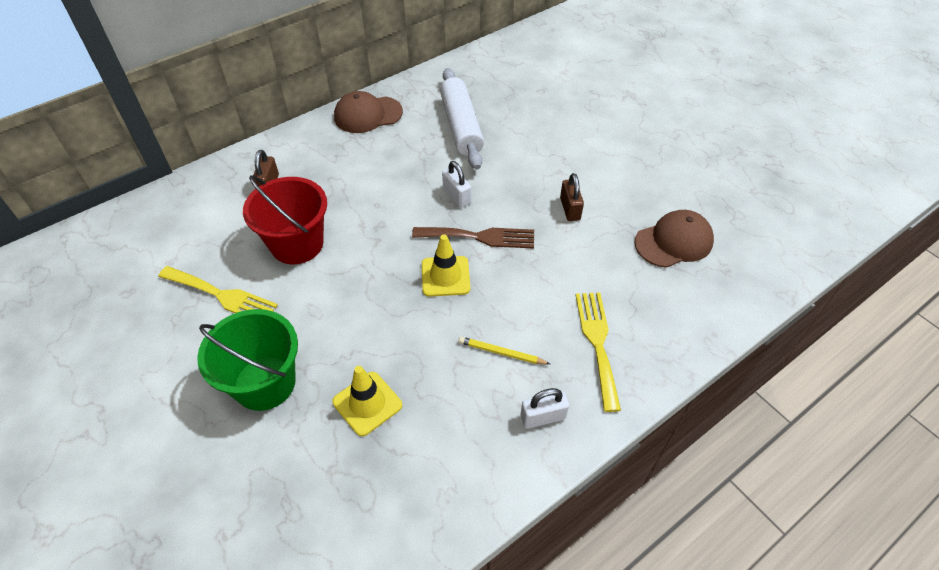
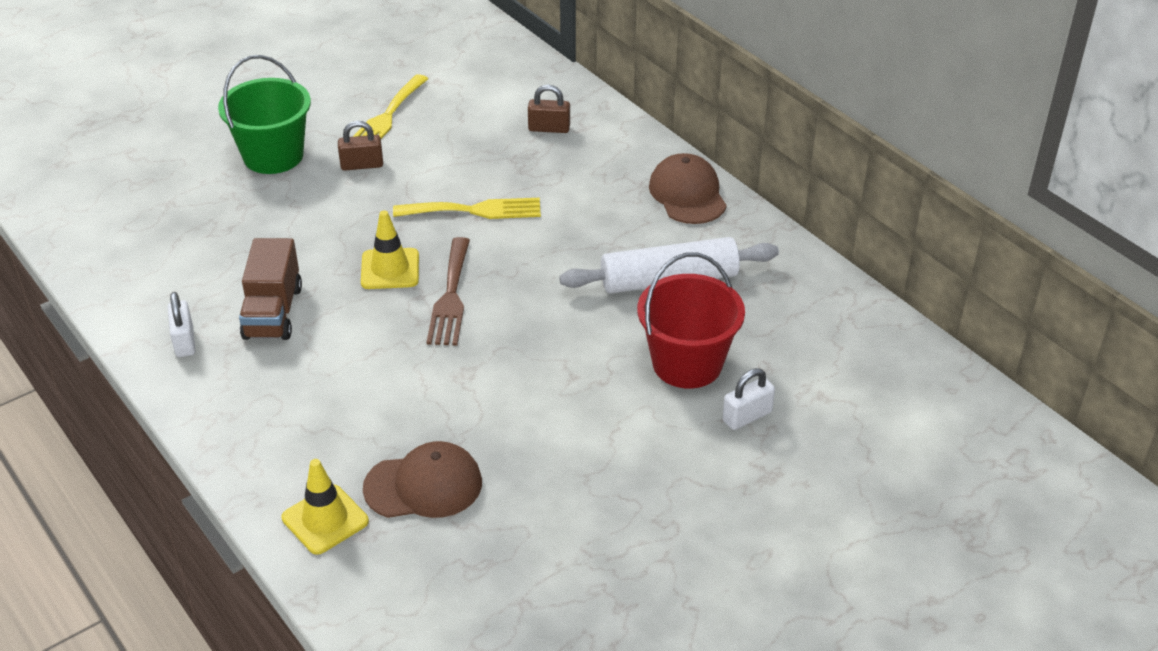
camera: 90 degrees right, 10 degrees down
red bucket [243,175,327,264] -> red bucket moved to [637,253,745,389]
yellow traffic cone [332,366,402,436] -> yellow traffic cone moved to [282,459,369,555]
white padlock [442,161,471,207] -> white padlock moved to [723,368,775,430]
yellow pencil [459,337,550,365] -> brown truck [239,238,302,340]
brown padlock [560,173,584,221] -> brown padlock moved to [338,121,383,171]
yellow fork [576,292,621,412] -> yellow fork moved to [393,198,541,219]
brown cap [634,210,714,268] -> brown cap turned 75 degrees counterclockwise [363,441,482,518]

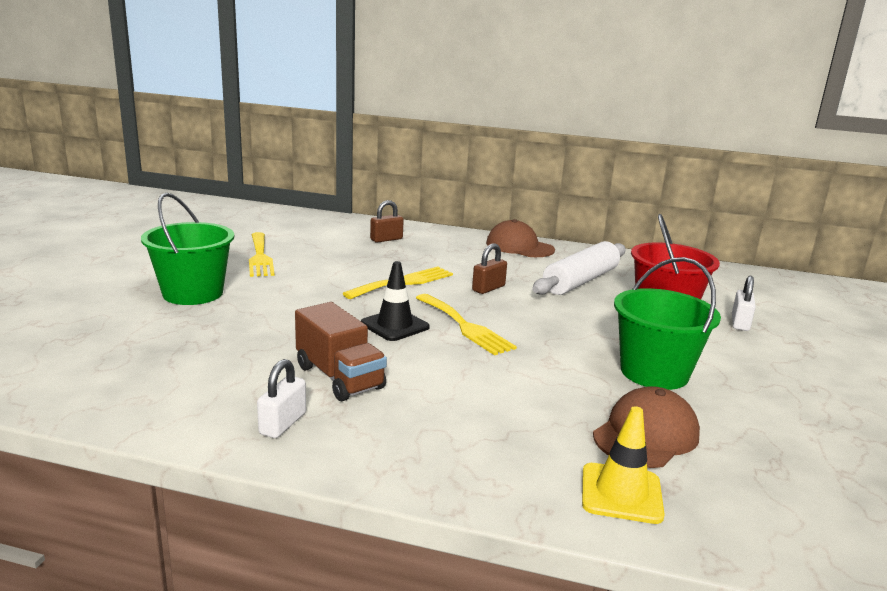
camera: 40 degrees left, 20 degrees down
white padlock [168,292,196,357] -> white padlock turned 75 degrees clockwise [257,359,306,438]
brown padlock [338,121,383,171] -> brown padlock moved to [472,243,507,294]
yellow traffic cone [361,210,419,289] -> black traffic cone [361,261,430,341]
brown fork [427,237,470,346] -> yellow fork [416,294,517,355]
none -> green bucket [614,257,721,390]

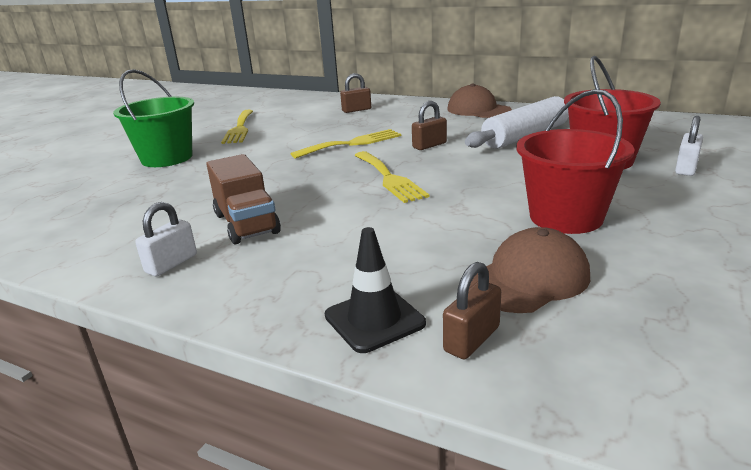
camera: 15 degrees right, 5 degrees up
black traffic cone [361,261,430,341] -> black traffic cone moved to [325,227,426,353]
yellow traffic cone [582,406,665,524] -> brown padlock [443,262,501,359]
green bucket [614,257,721,390] -> red bucket [516,89,635,234]

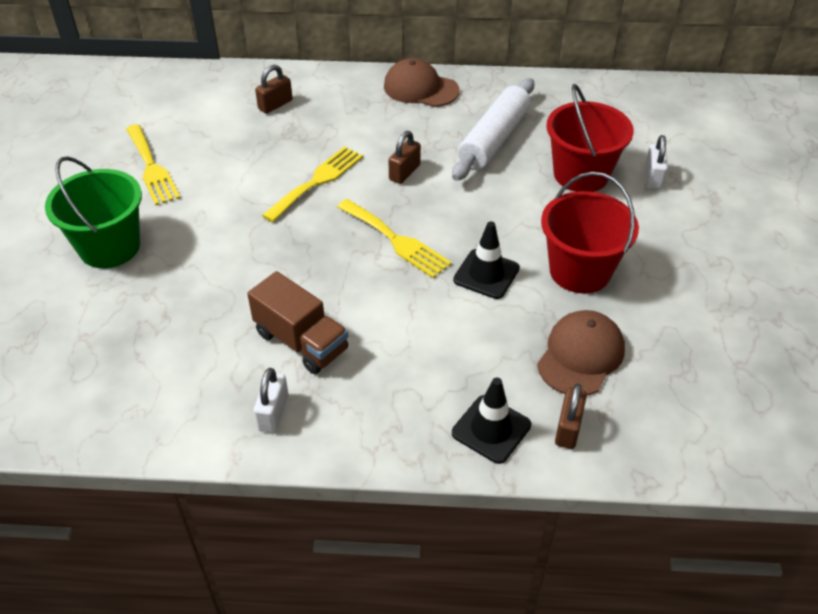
camera: 25 degrees left, 20 degrees up
none -> black traffic cone [453,221,520,299]

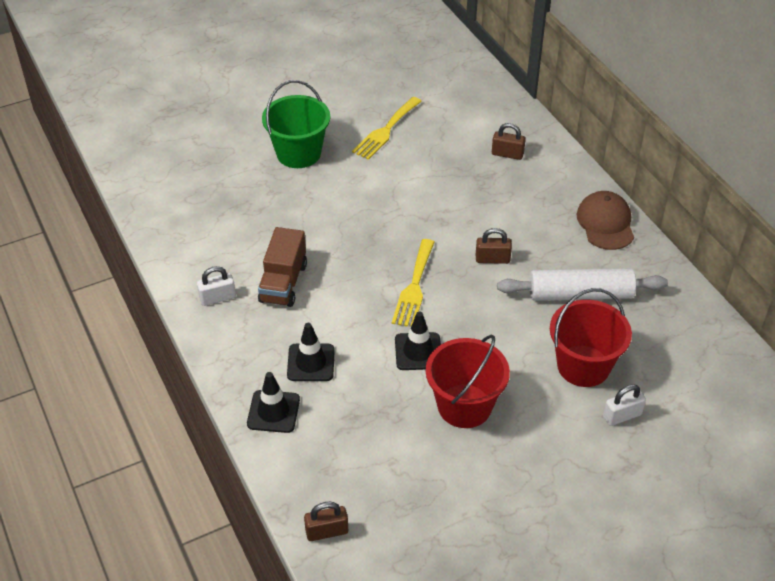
camera: 60 degrees right, 0 degrees up
yellow fork [262,146,363,222] -> none
brown cap [537,310,625,395] -> none
brown padlock [555,383,587,449] -> brown padlock moved to [304,501,348,541]
none -> black traffic cone [287,323,335,381]

